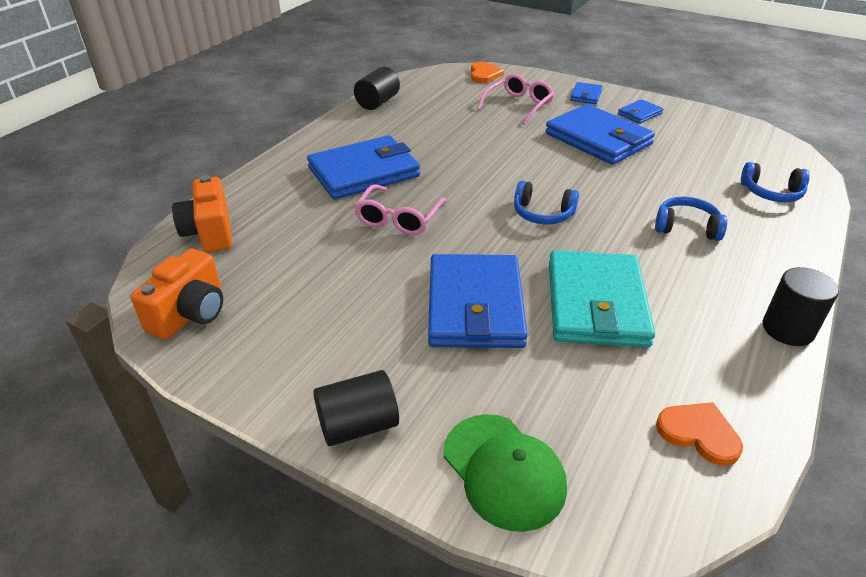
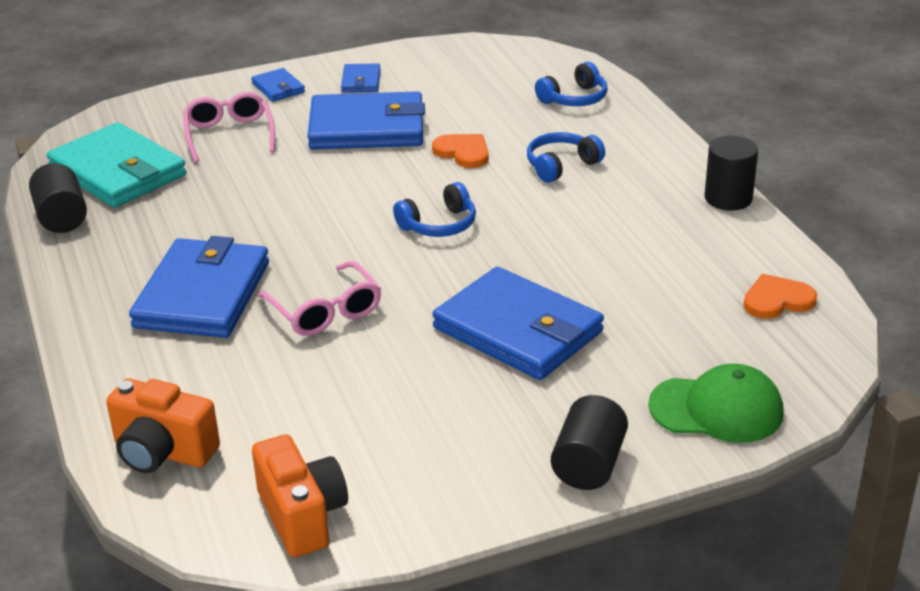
camera: 50 degrees left, 5 degrees down
orange heart [471,62,504,83] -> orange heart moved to [432,134,489,168]
turquoise wallet [549,250,655,348] -> turquoise wallet moved to [46,122,187,208]

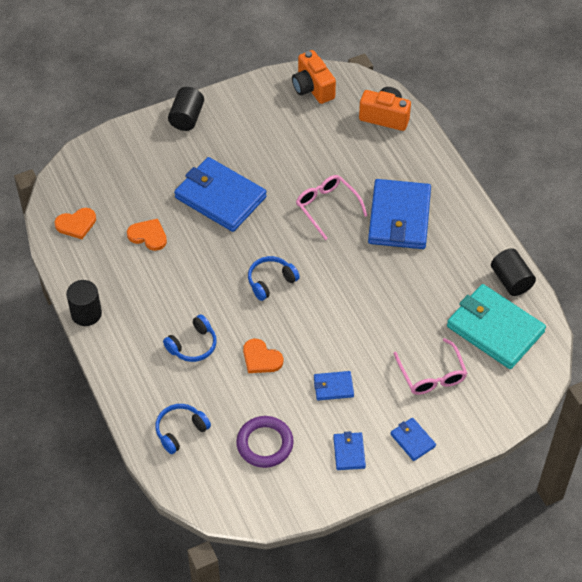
camera: 175 degrees right, 20 degrees up
blue wallet [307,91,425,150] -> blue wallet [314,371,354,401], size x0.46
green cap [648,364,784,443] -> none
none -> orange heart [127,219,167,251]
none -> purple ring [236,416,294,468]

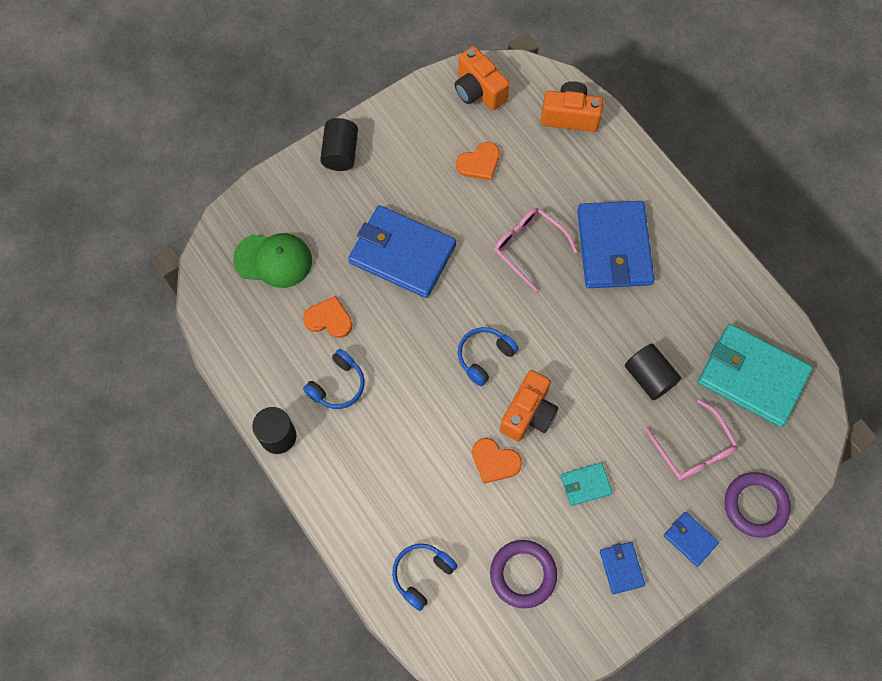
camera: 10 degrees left, 15 degrees up
orange heart [55,208,96,239] -> orange heart moved to [456,142,500,181]
blue headphones [163,314,217,362] -> blue headphones moved to [303,349,365,409]
blue wallet [314,371,354,401] -> turquoise wallet [561,463,613,506]
black cylinder [491,248,536,296] -> black cylinder moved to [625,344,681,400]
none -> green cap [233,233,312,288]
none -> orange camera [500,370,559,441]
none -> purple ring [724,472,791,538]

